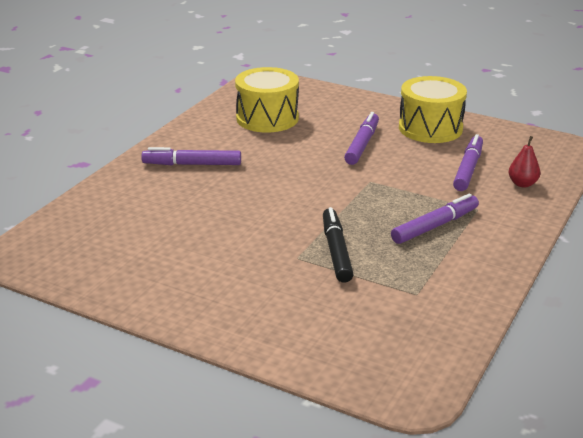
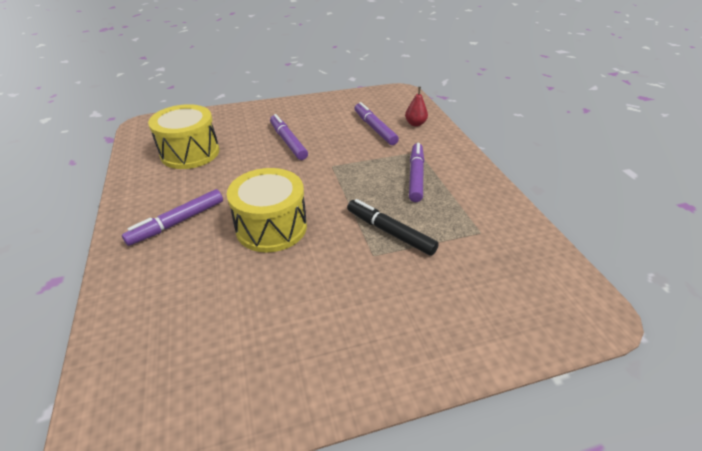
camera: 45 degrees left, 10 degrees up
yellow drum [399,76,467,143] -> yellow drum moved to [227,168,307,252]

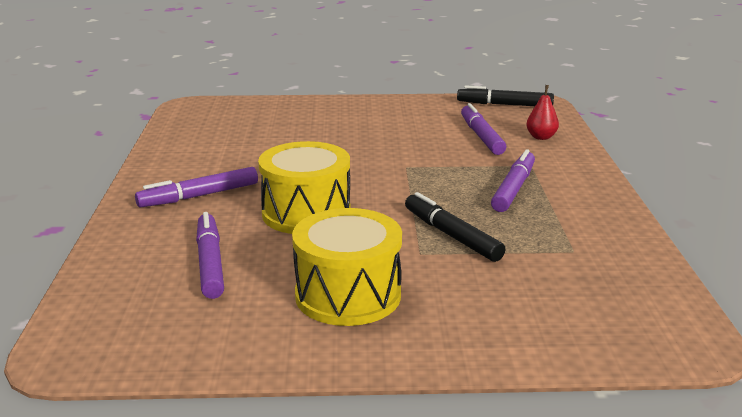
camera: 15 degrees right, 15 degrees down
yellow drum [148,104,219,169] -> yellow drum moved to [292,208,402,326]
purple marker [270,114,308,160] -> purple marker moved to [196,212,224,299]
none -> black marker [457,85,554,106]

